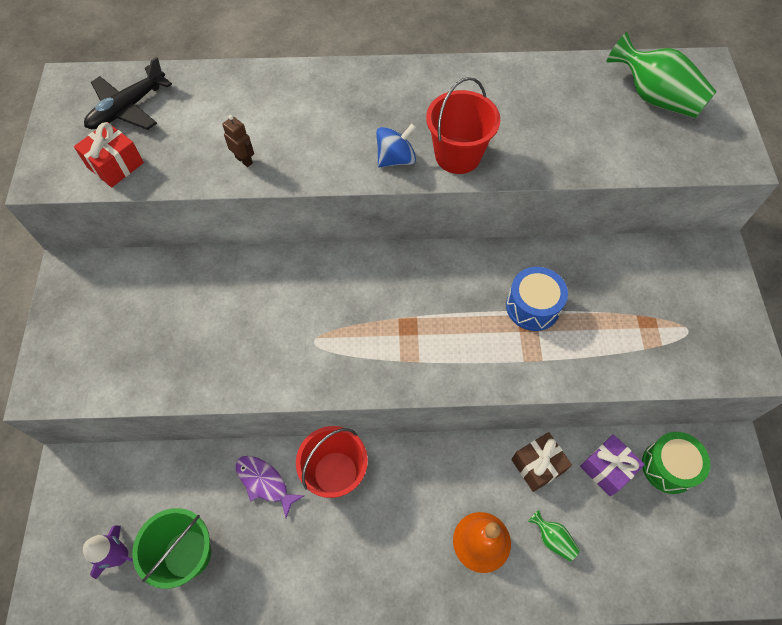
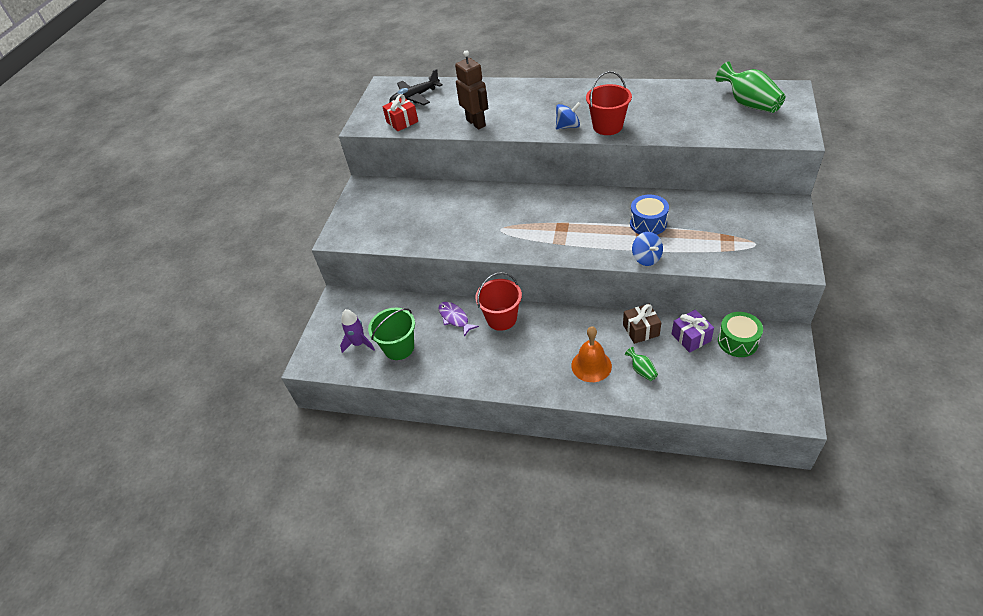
camera: 20 degrees right, 15 degrees down
brown robot [222,115,254,167] -> brown robot [455,50,488,129], size x2.02
none -> blue spinning top [632,232,663,266]

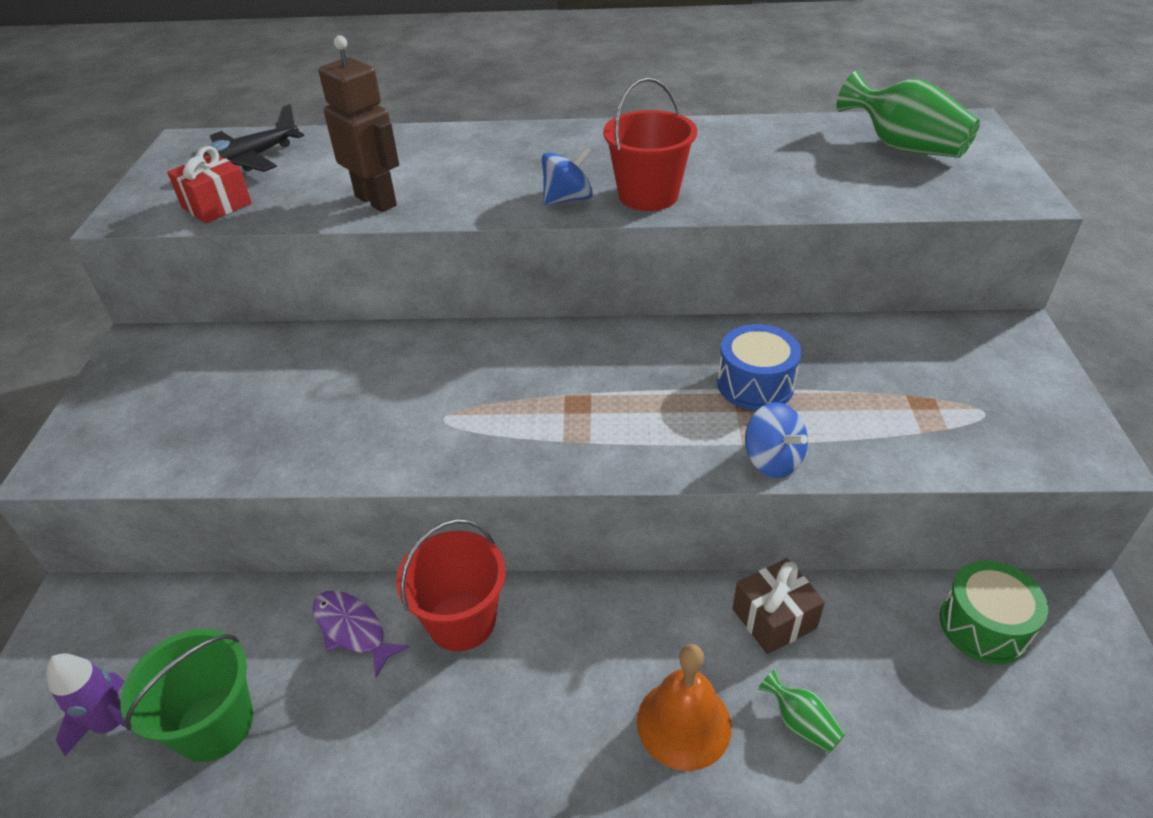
camera: 15 degrees left, 5 degrees down
purple gift [672,310,714,353] -> none

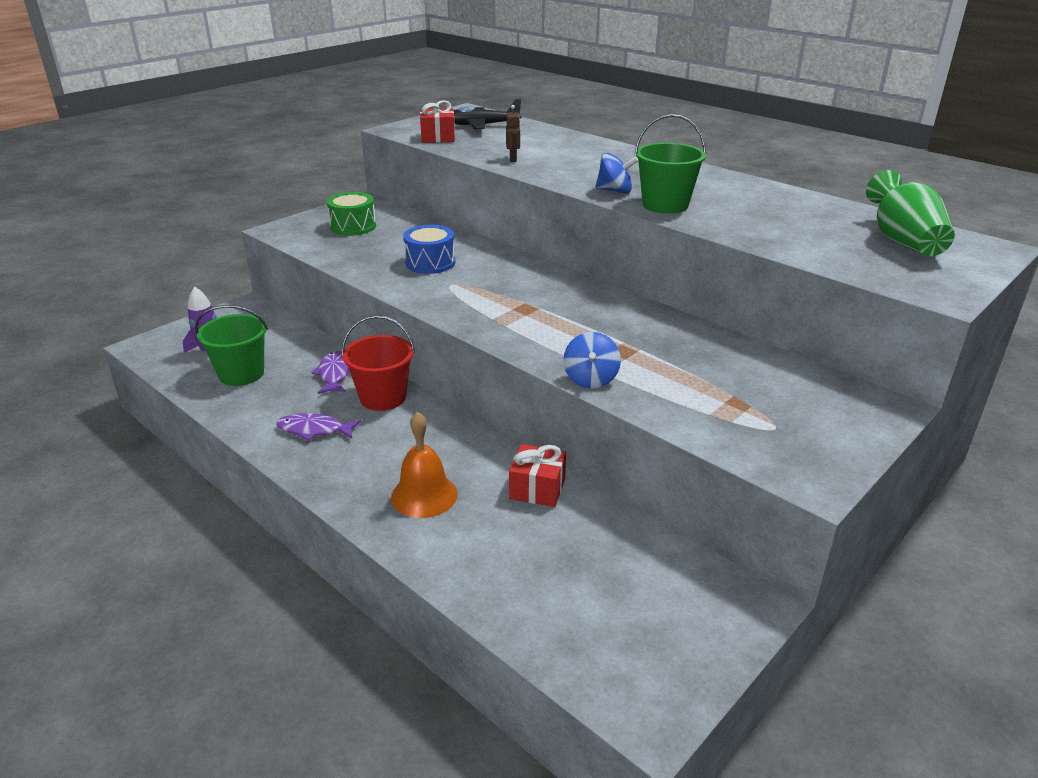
camera: 40 degrees right, 10 degrees down
brown robot [319,35,399,212] -> brown robot [506,105,521,162], size x0.49
red bucket [603,77,697,211] -> green bucket [635,114,706,214]
blue drum [717,324,801,411] -> blue drum moved to [403,225,455,274]
brown gift [733,558,825,654] -> red gift [509,444,566,507]
green vase [758,669,845,753] -> none
green drum [940,561,1048,664] -> green drum moved to [327,192,376,236]
none -> purple fish [277,413,361,441]

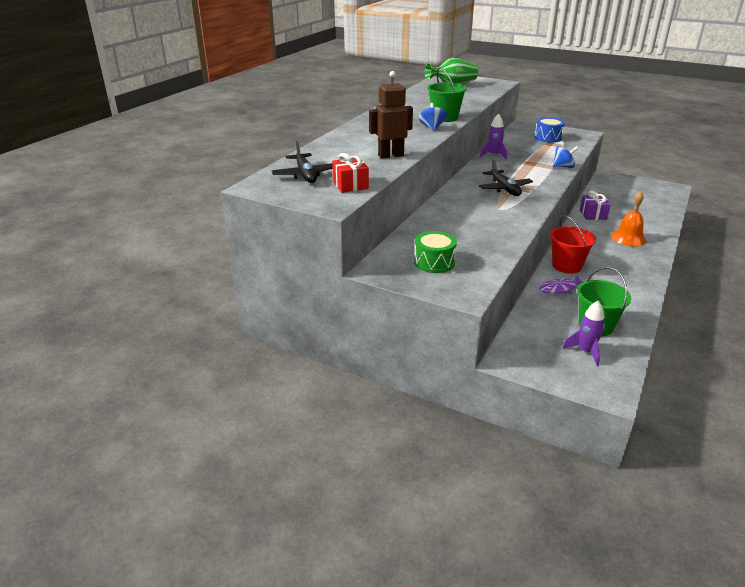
camera: 105 degrees left, 0 degrees up
purple fish [277,413,361,441] -> none
blue drum [403,225,455,274] -> blue drum moved to [534,117,565,143]
brown robot [506,105,521,162] -> brown robot [369,71,413,159], size x2.02
red gift [509,444,566,507] -> purple gift [580,191,611,220]
none -> black plane [479,159,533,196]
none -> purple rocket [480,114,507,160]

